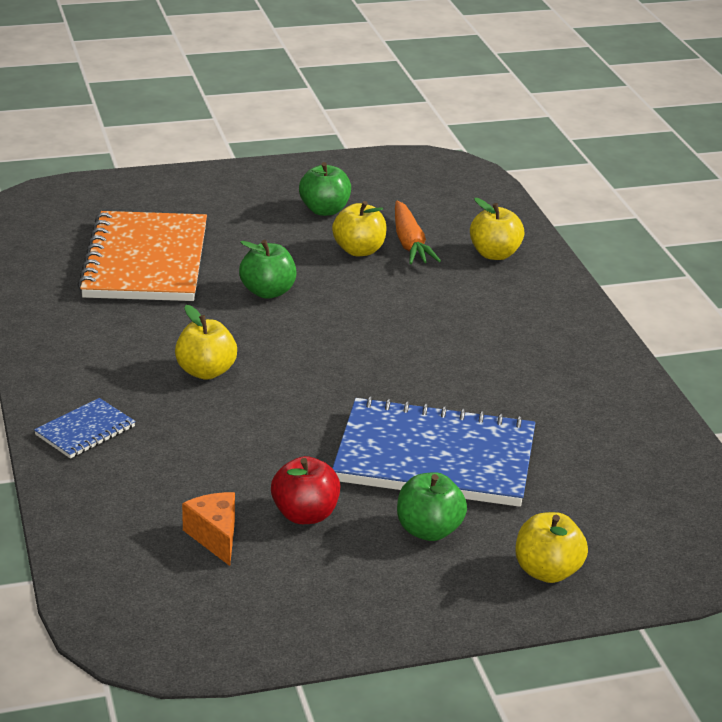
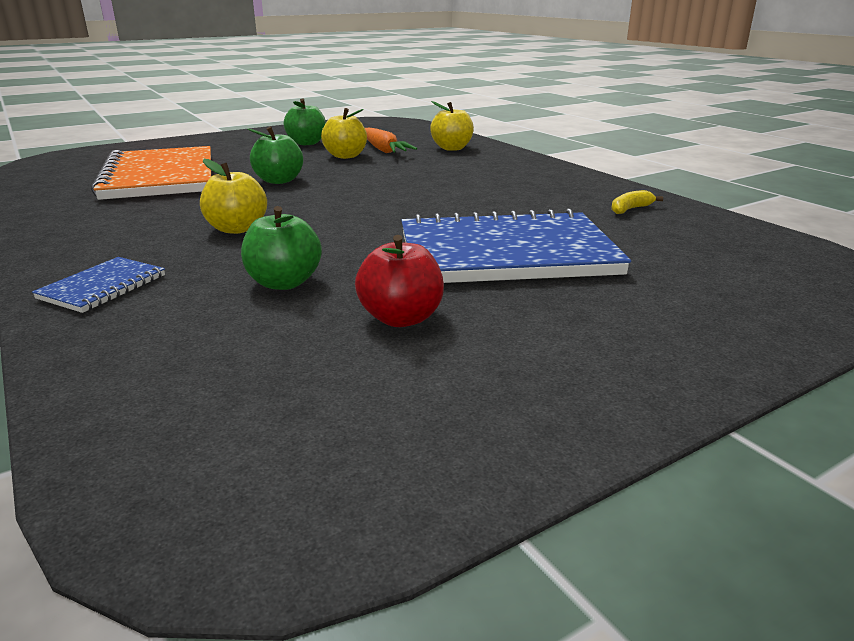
camera: 15 degrees left, 5 degrees down
orange cheese [182,492,235,566] -> none
green apple [397,472,467,541] -> green apple moved to [241,206,322,290]
yellow apple [516,512,588,583] -> none
none -> yellow banana [611,190,663,214]

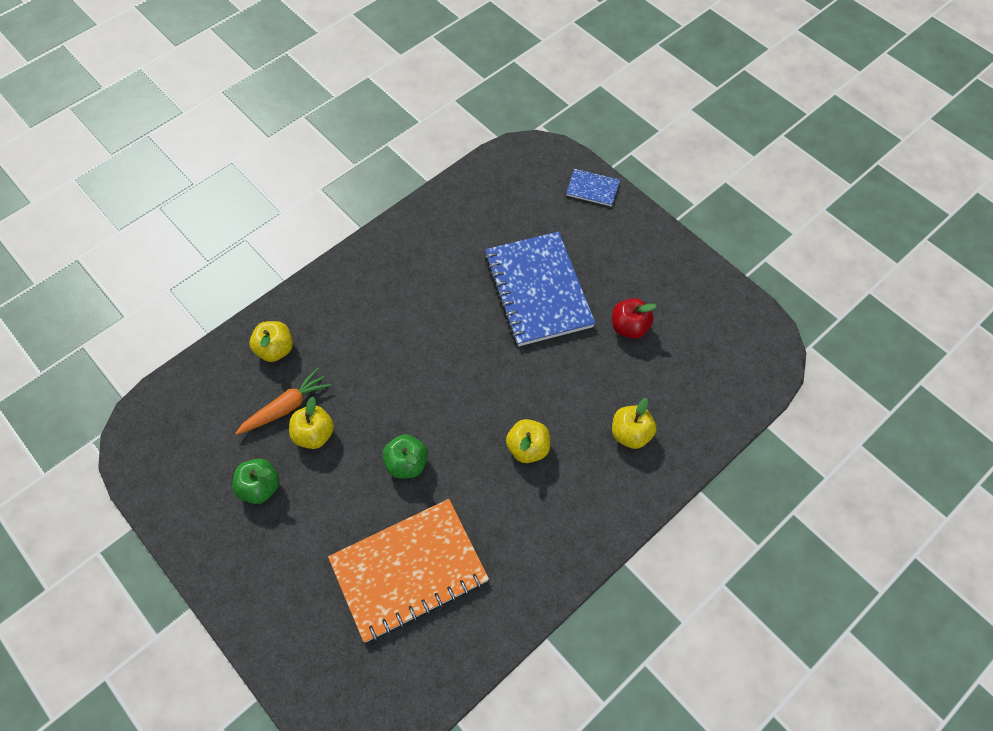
camera: 100 degrees left, 35 degrees up
blue notebook [32,257,165,313] -> blue notebook moved to [566,169,620,207]
green apple [241,206,322,290] -> none
yellow banana [611,190,663,214] -> none
none -> yellow apple [612,398,656,449]

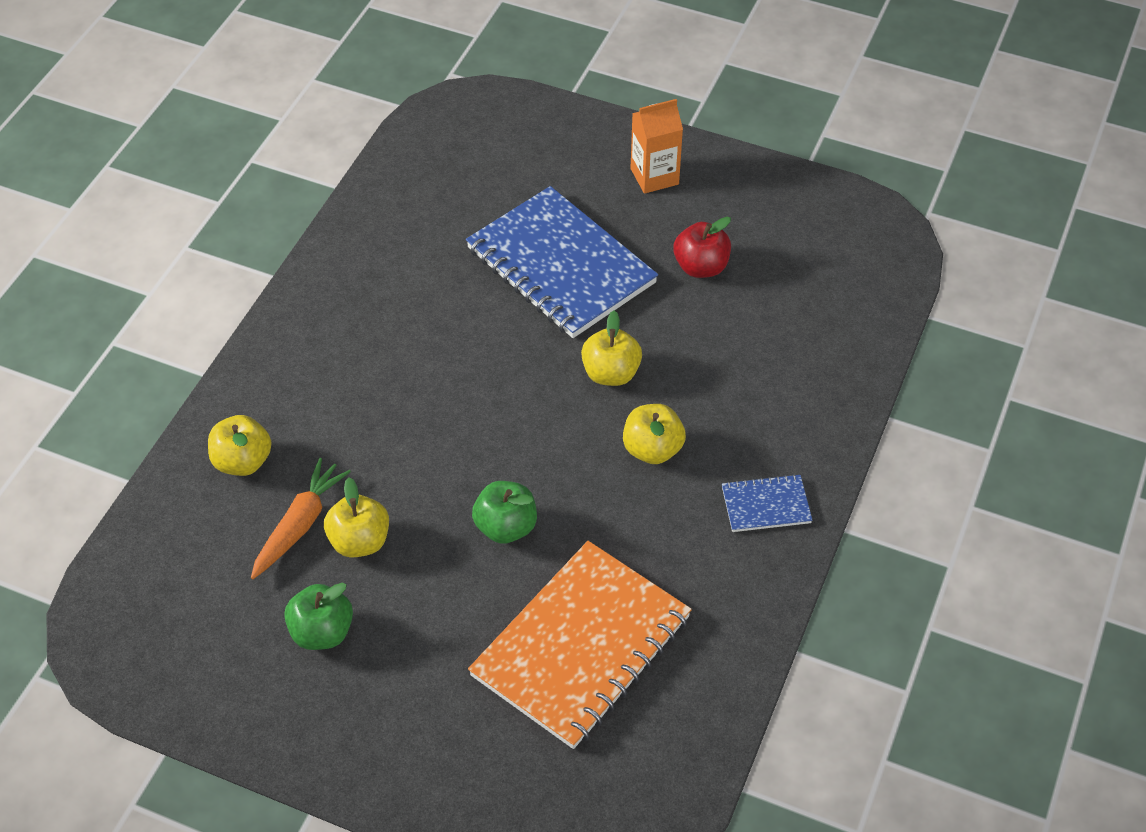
camera: 25 degrees left, 10 degrees down
blue notebook [566,169,620,207] -> blue notebook moved to [722,474,812,532]
yellow apple [612,398,656,449] -> yellow apple moved to [581,310,642,386]
none -> orange carton [631,99,683,194]

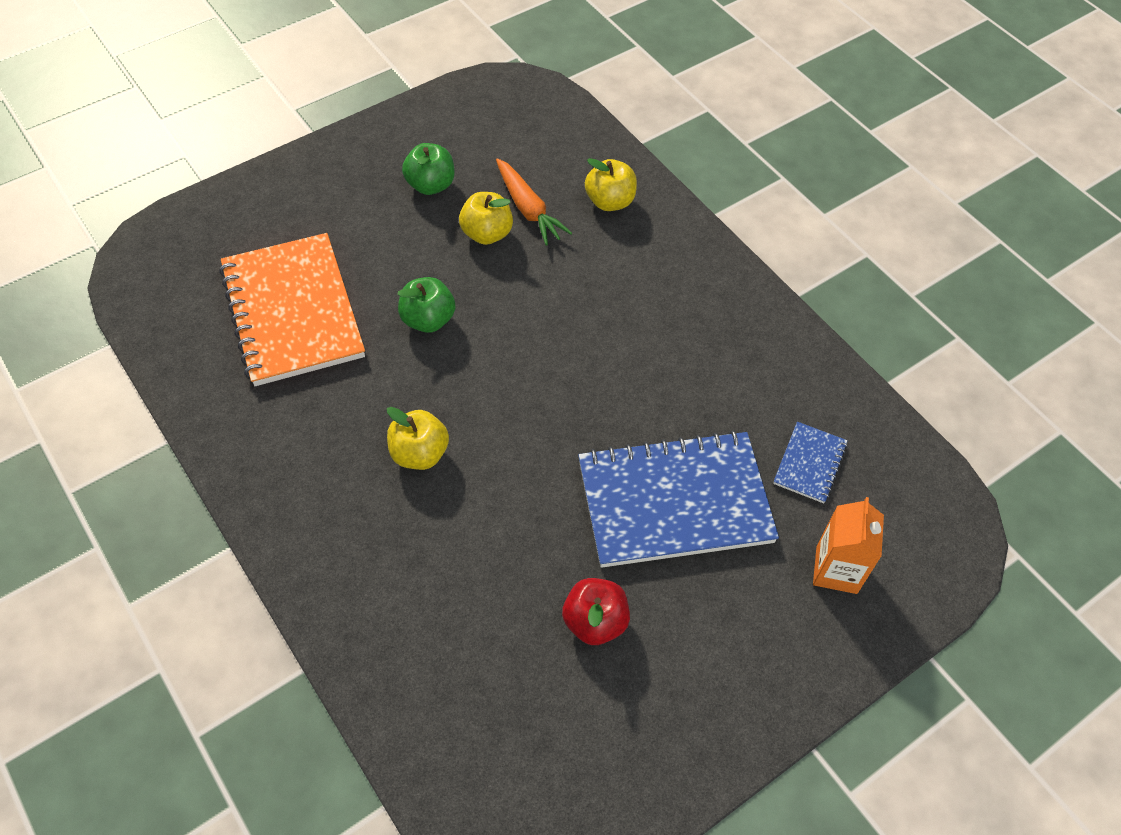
camera: 120 degrees right, 5 degrees up
yellow apple [581,310,642,386] -> none
orange carton [631,99,683,194] -> orange carton moved to [813,497,884,594]
blue notebook [722,474,812,532] -> blue notebook moved to [773,422,848,503]

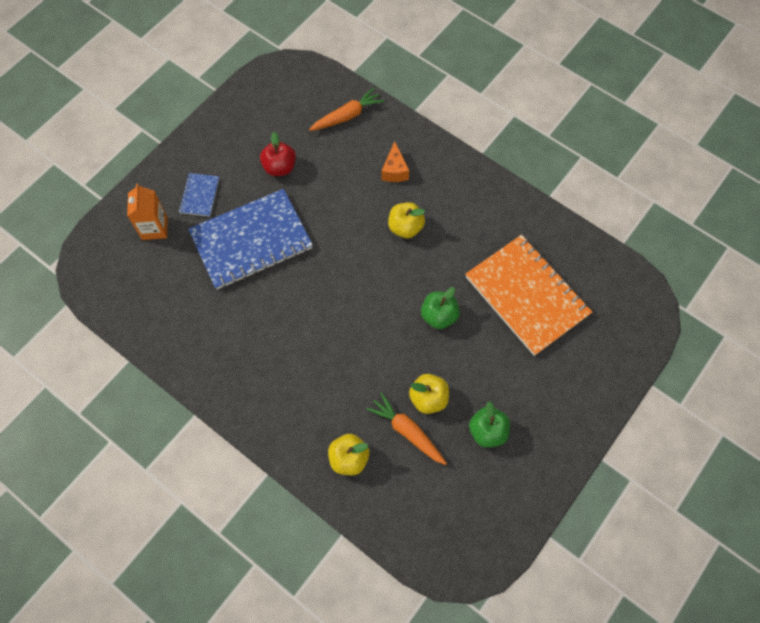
camera: 165 degrees right, 10 degrees up
blue notebook [773,422,848,503] -> blue notebook moved to [179,173,219,217]
none -> orange carrot [309,88,384,131]
none -> orange cheese [381,141,409,182]

